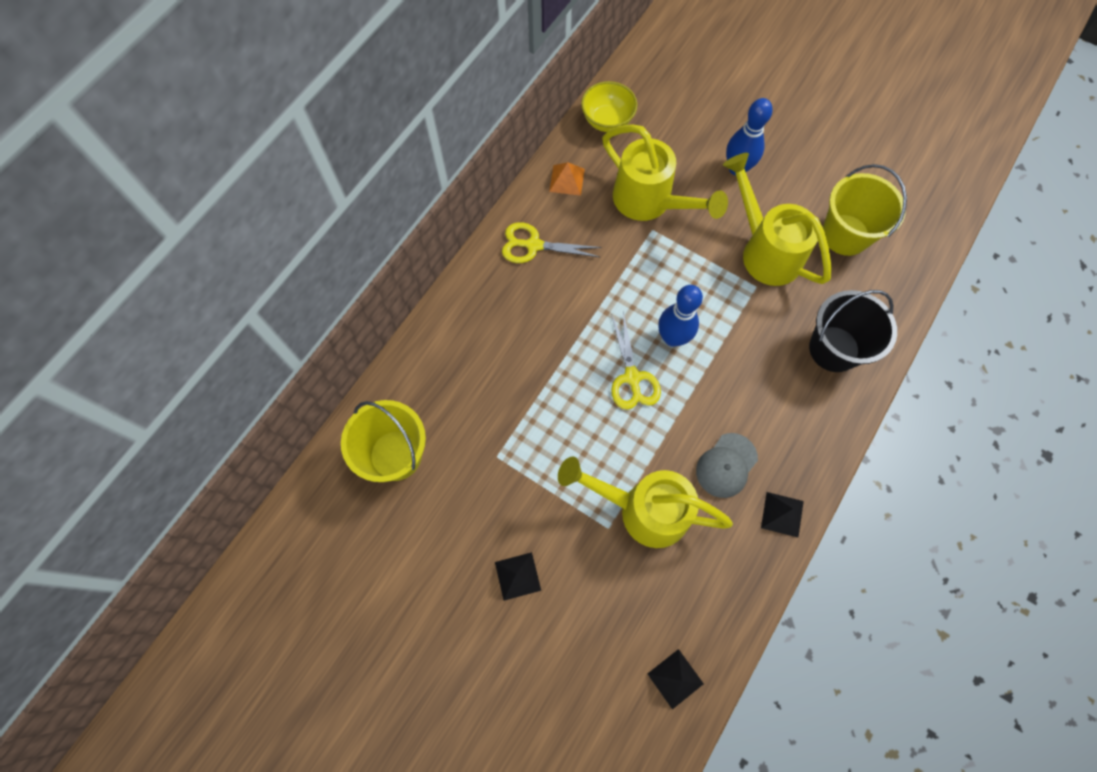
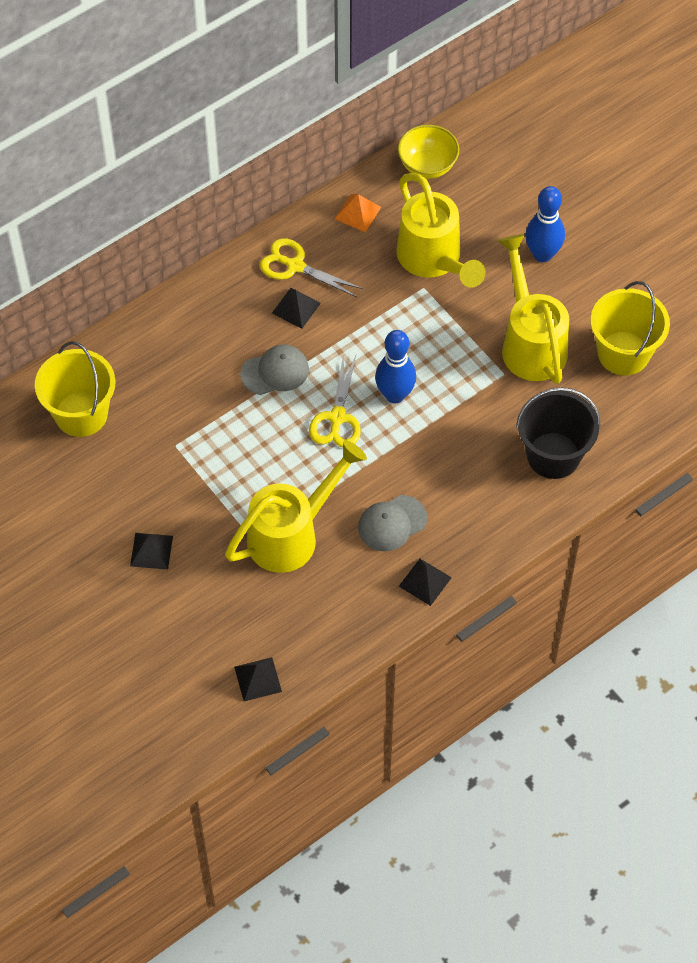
camera: 20 degrees right, 10 degrees down
yellow watering can [558,456,733,548] -> yellow watering can turned 105 degrees clockwise [225,440,367,573]
none -> grey cap [240,345,309,395]
none -> black pyramid [272,288,321,328]

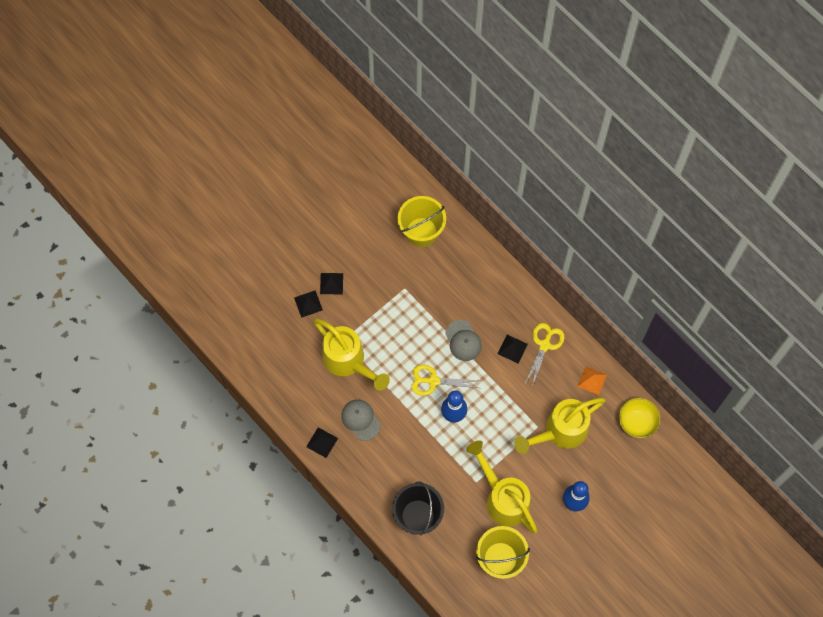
camera: 85 degrees right, 10 degrees up
black pyramid [234,657,282,701] -> black pyramid moved to [294,290,323,318]
yellow watering can [497,234,569,384] -> yellow watering can turned 105 degrees counterclockwise [466,441,538,533]

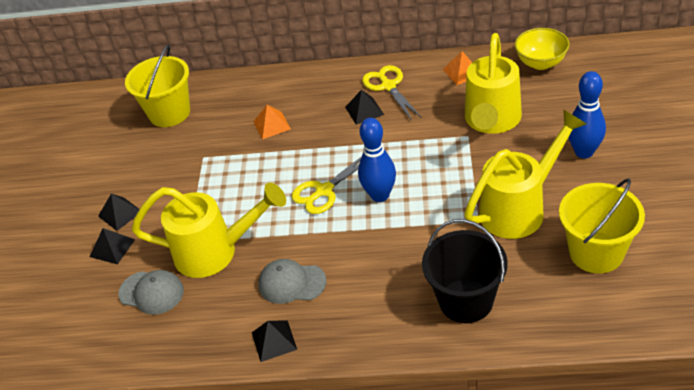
camera: 40 degrees left, 25 degrees down
grey cap [445,320,482,361] -> grey cap moved to [118,270,184,315]
yellow watering can [466,441,538,533] -> yellow watering can turned 135 degrees clockwise [464,110,586,239]
none -> orange pyramid [253,105,291,139]

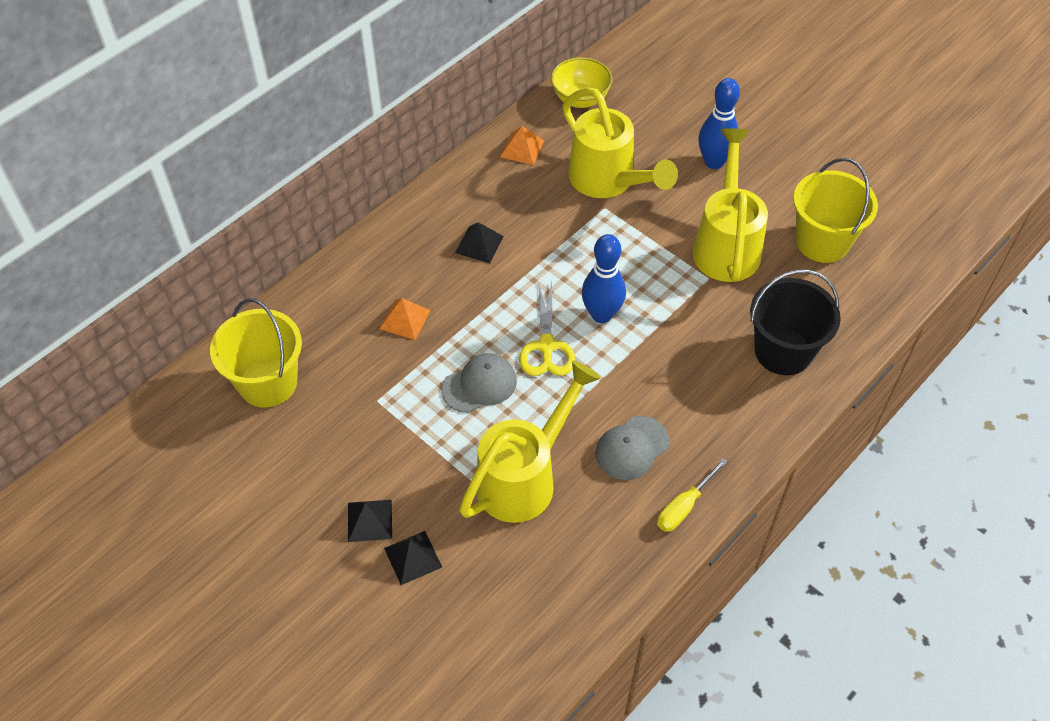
camera: 55 degrees left, 10 degrees up
grey cap [118,270,184,315] -> grey cap moved to [441,353,517,413]
black pyramid [252,321,297,362] -> yellow screwdriver [657,458,728,532]
yellow scissors [362,65,422,121] -> none

